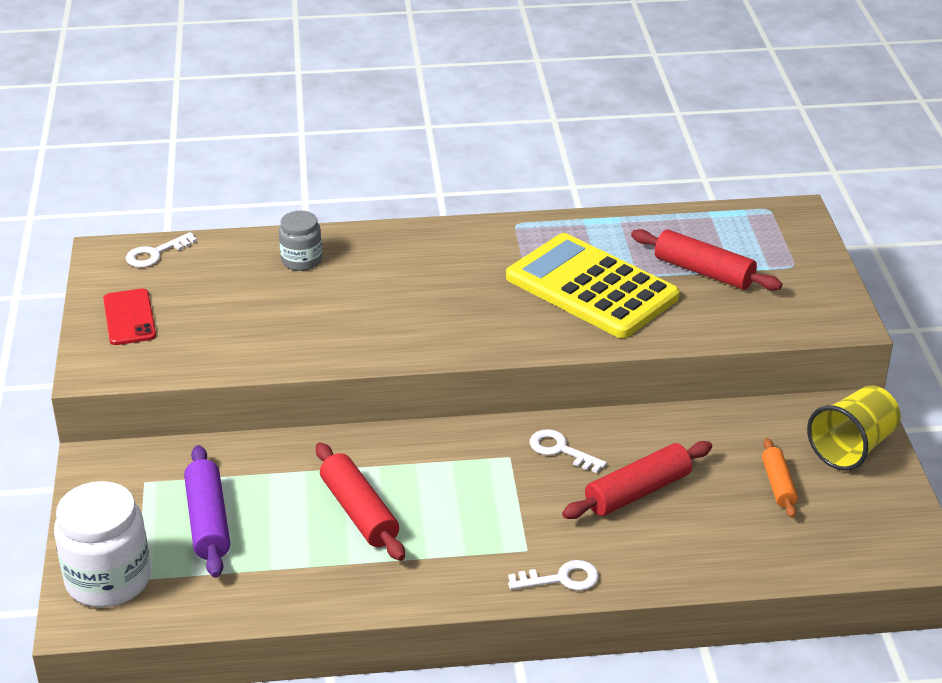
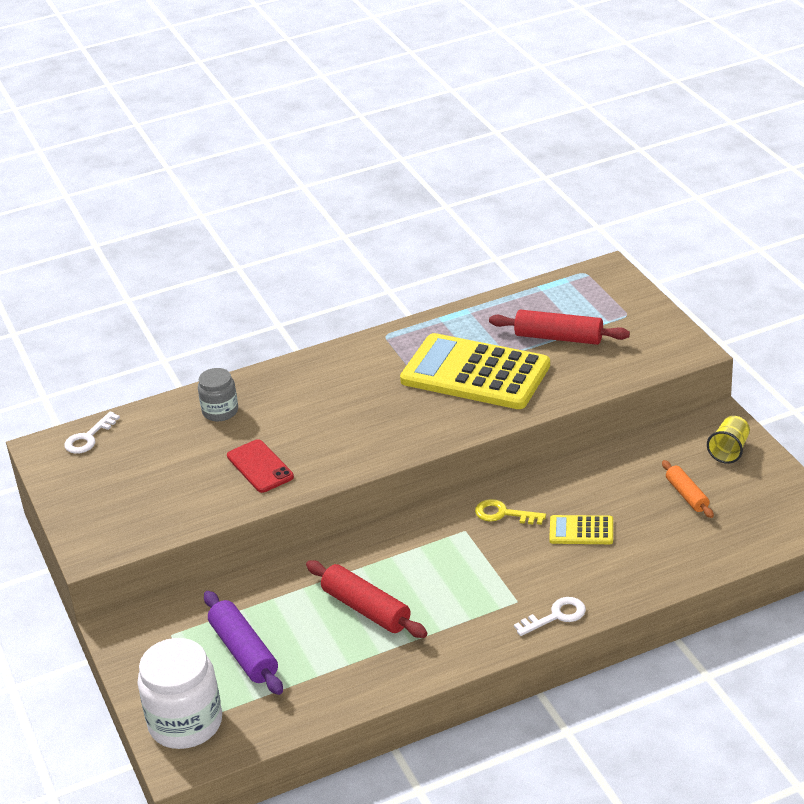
camera: 15 degrees left, 0 degrees up
red phone [103,289,156,345] -> red phone moved to [227,439,294,493]
white key [530,429,607,473] -> yellow key [475,499,546,525]
red rolling pin [562,441,712,519] -> yellow calculator [549,515,613,544]
yellow cup [807,385,901,471] -> yellow cup [707,416,750,464], size x0.64

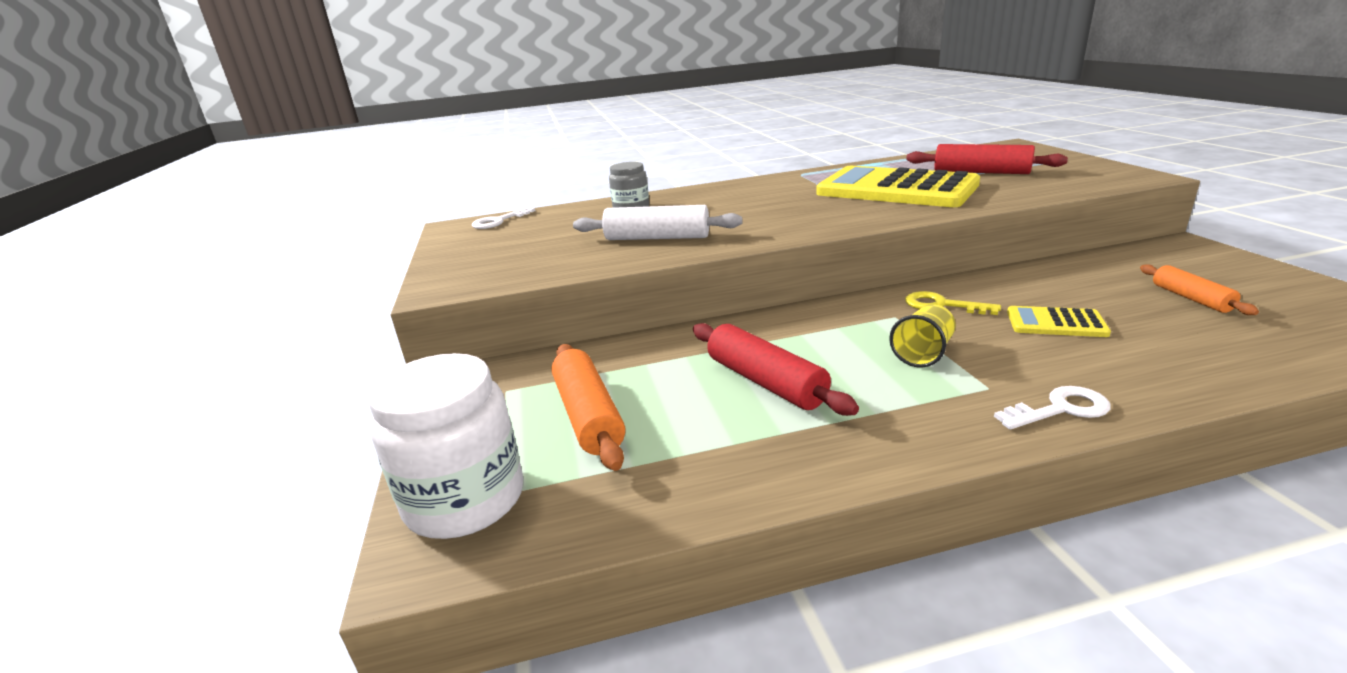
camera: 10 degrees right, 10 degrees down
purple rolling pin [204,591,283,695] -> orange rolling pin [551,344,625,471]
red phone [227,439,294,493] -> white rolling pin [573,205,742,240]
yellow cup [707,416,750,464] -> yellow cup moved to [889,304,956,368]

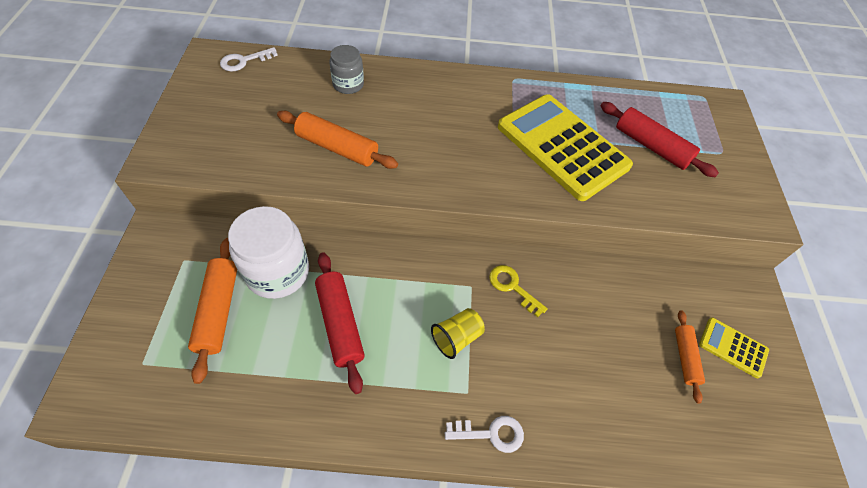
camera: 10 degrees right, 30 degrees up
white jar [368,353,523,539] -> white jar moved to [228,206,309,299]
white rolling pin [573,205,742,240] -> orange rolling pin [277,111,398,169]
yellow calculator [1007,306,1111,337] -> yellow calculator moved to [699,317,769,378]

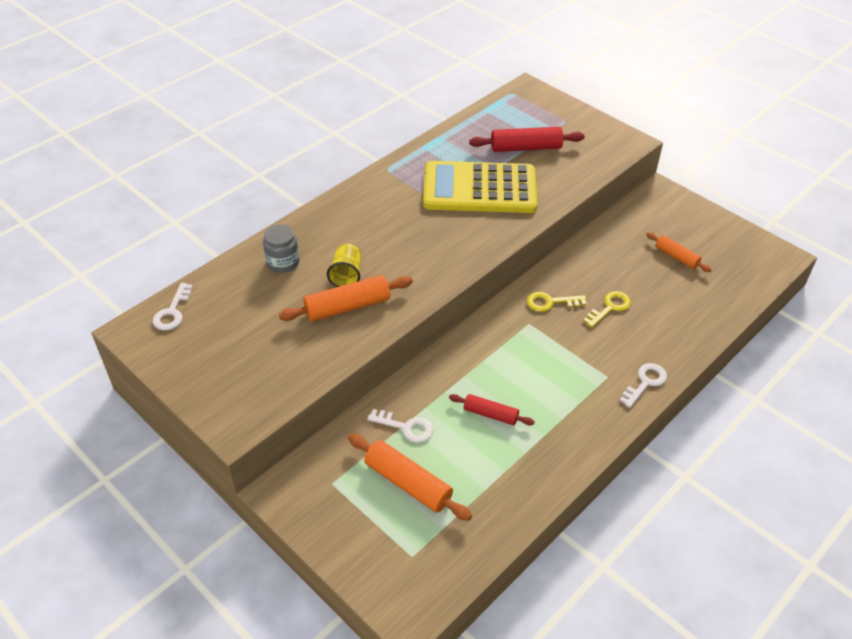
camera: 45 degrees left, 10 degrees down
white jar [228,206,309,299] -> white key [367,409,433,443]
red rolling pin [315,252,365,394] -> red rolling pin [449,394,535,425], size x0.62
yellow cup [431,308,485,359] -> yellow cup moved to [327,244,361,287]
yellow calculator [699,317,769,378] -> none
none -> yellow key [583,291,631,328]

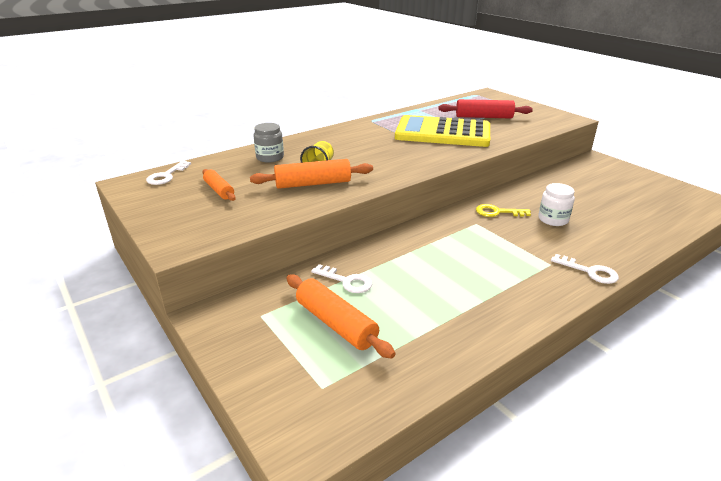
camera: 10 degrees right, 15 degrees down
red rolling pin [449,394,535,425] -> none
yellow key [583,291,631,328] -> white jar [538,183,575,226]
white key [619,363,667,408] -> white key turned 75 degrees clockwise [551,254,619,284]
orange rolling pin [646,232,712,272] -> orange rolling pin moved to [202,169,236,201]

